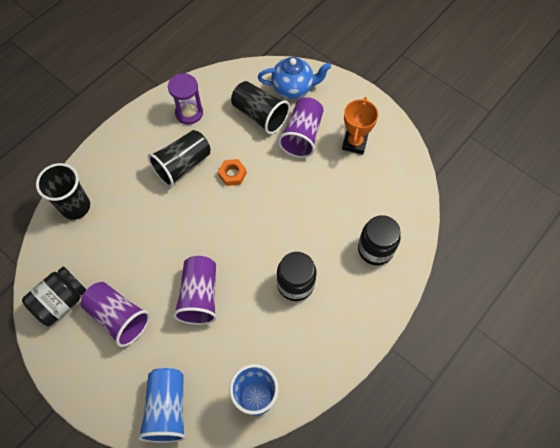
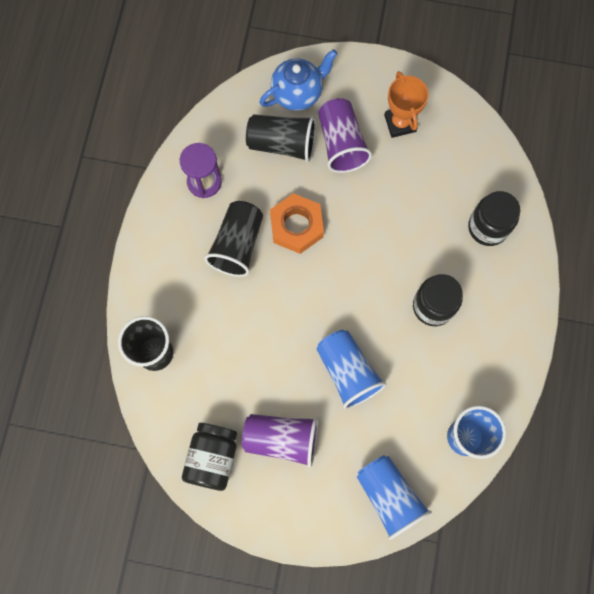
camera: 30 degrees left, 10 degrees up
purple cup [173,256,217,325] -> blue cup [317,330,386,409]
orange nut [218,159,247,186] -> orange nut [270,193,324,254], size x1.72

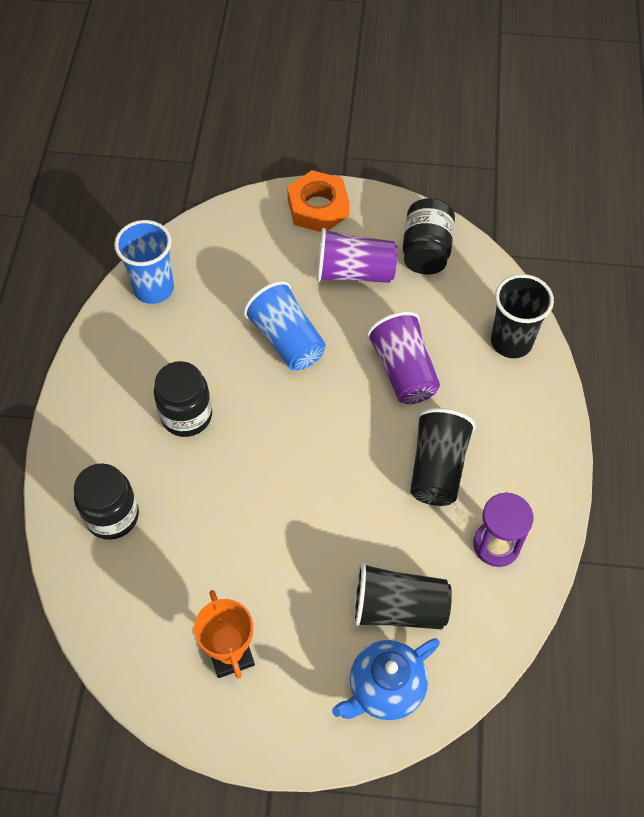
camera: 175 degrees right, 15 degrees down
orange nut [270,193,324,254] -> orange nut moved to [287,170,350,232]
purple cup [318,98,372,173] -> purple cup moved to [366,311,440,404]
blue cup [357,455,432,540] -> none

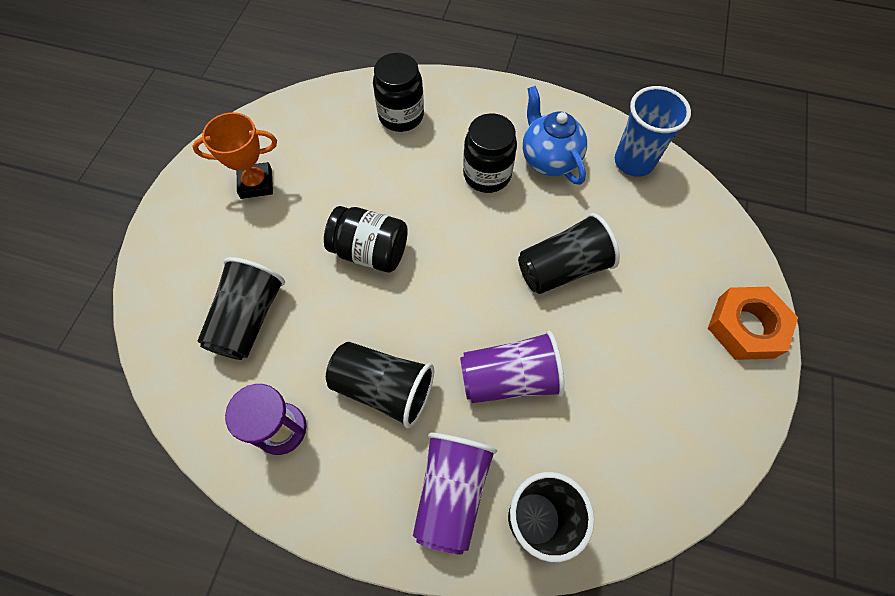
camera: 100 degrees right, 5 degrees up
blue cup [243,281,326,370] -> black cup [518,213,620,294]
purple cup [316,228,398,283] -> purple cup moved to [413,433,497,555]
blue teapot [332,638,440,720] -> blue teapot moved to [523,86,587,185]
black jar [403,198,455,275] -> black jar moved to [324,206,408,272]

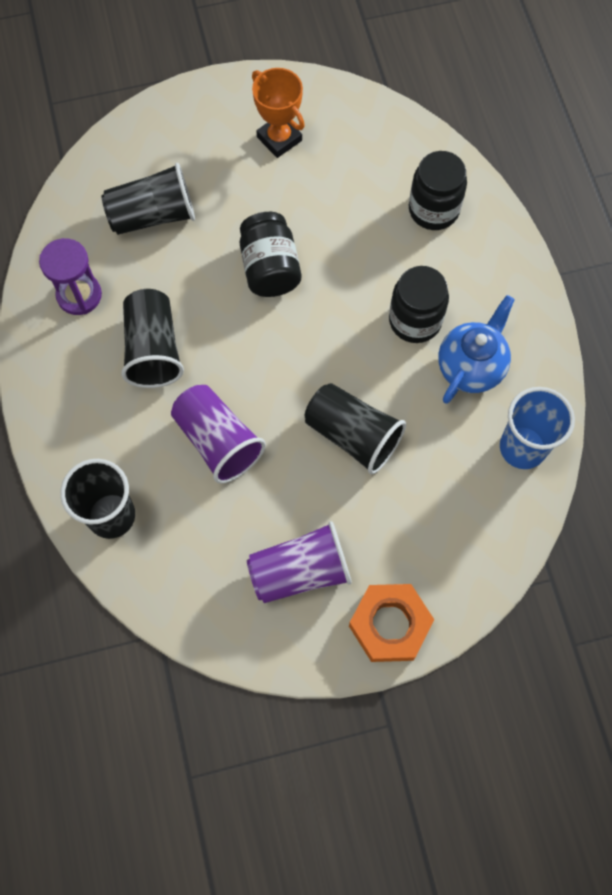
camera: 60 degrees right, 5 degrees up
purple cup [413,433,497,555] -> purple cup moved to [247,521,352,603]

